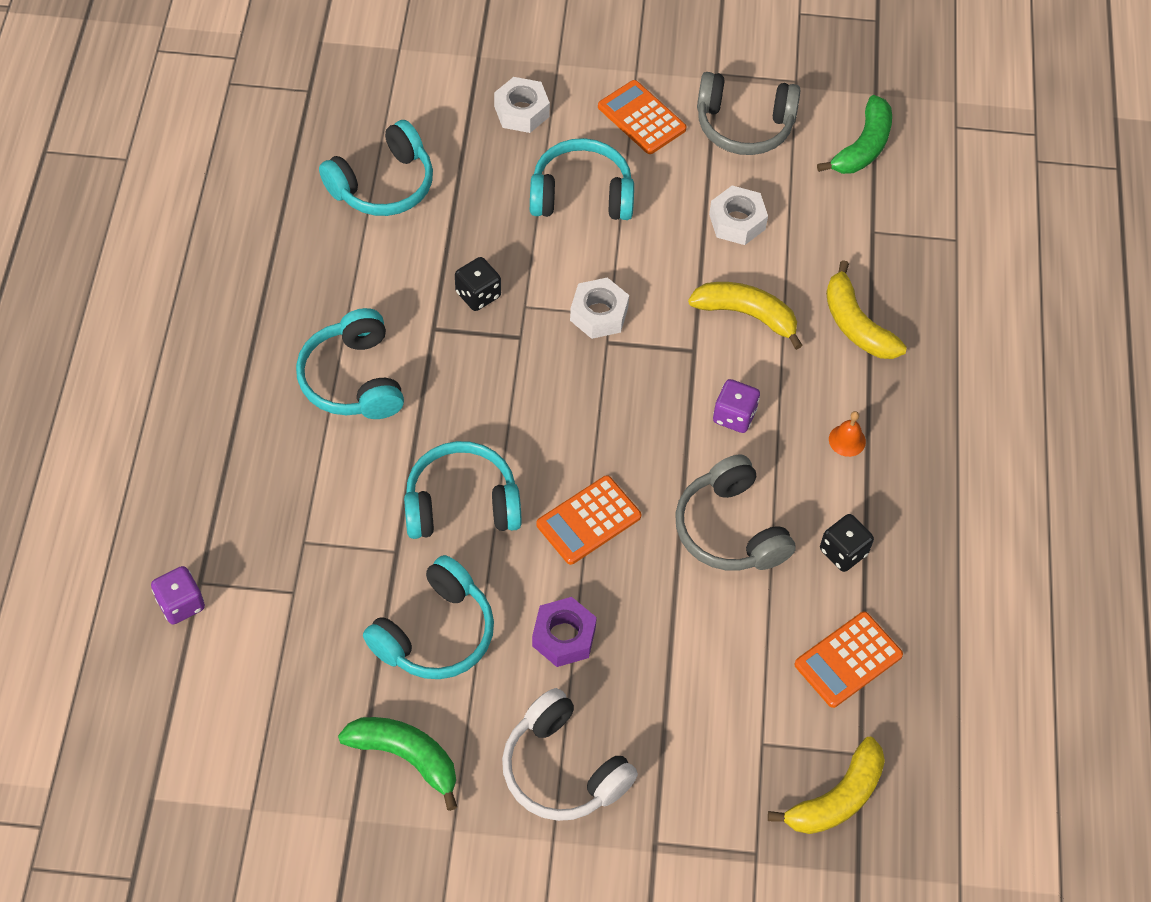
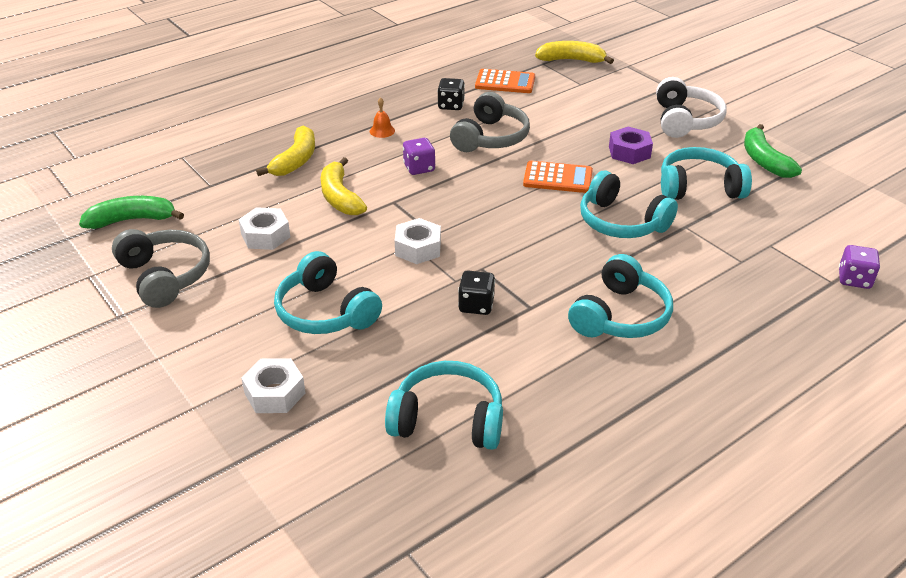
camera: 130 degrees left, 20 degrees down
orange calculator [598,80,686,154] -> none

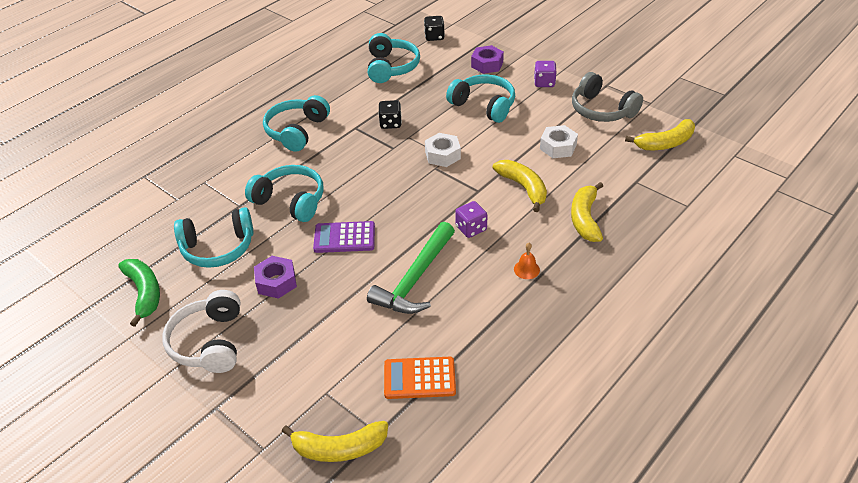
camera: 170 degrees right, 5 degrees up
green banana [79,196,184,229] -> yellow banana [625,119,695,150]
white nut [241,358,306,413] -> purple nut [471,45,504,74]
turquoise headphones [385,361,503,450] -> turquoise headphones turned 90 degrees counterclockwise [368,33,420,83]
black dice [437,78,465,110] -> black dice moved to [424,16,445,41]
grey headphones [450,92,530,152] -> green hammer [367,222,455,314]
orange calculator [523,161,593,193] -> purple calculator [313,221,375,253]
purple dice [839,245,880,289] -> purple dice moved to [534,61,556,87]

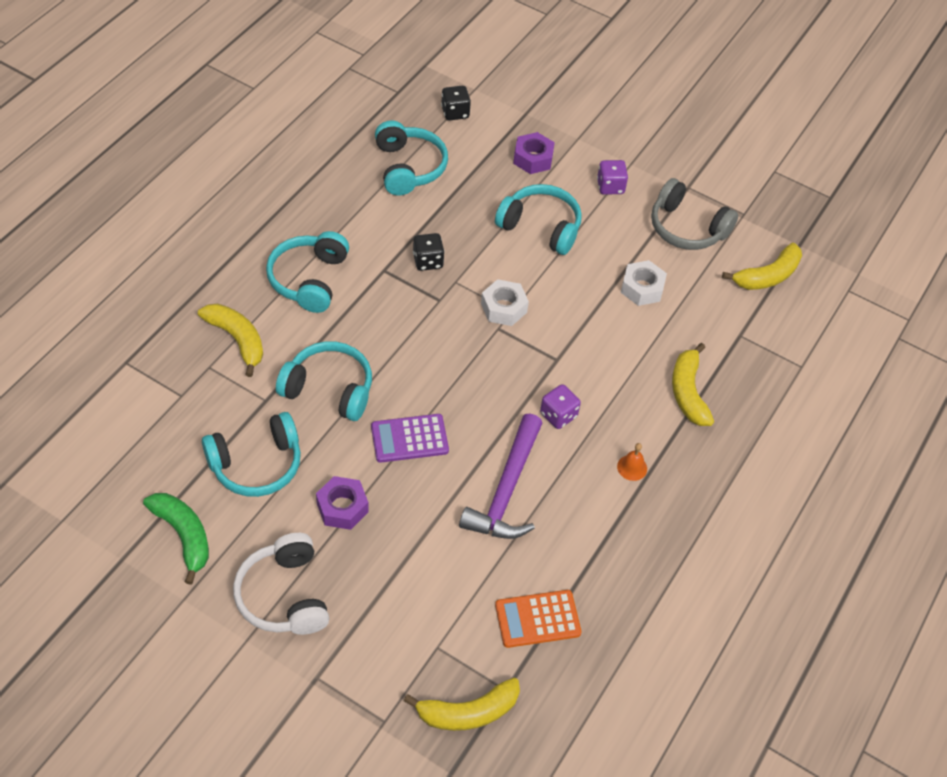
camera: 15 degrees left, 10 degrees up
green hammer [367,222,455,314] -> purple hammer [459,414,542,539]
yellow banana [493,160,547,212] -> yellow banana moved to [198,304,263,377]

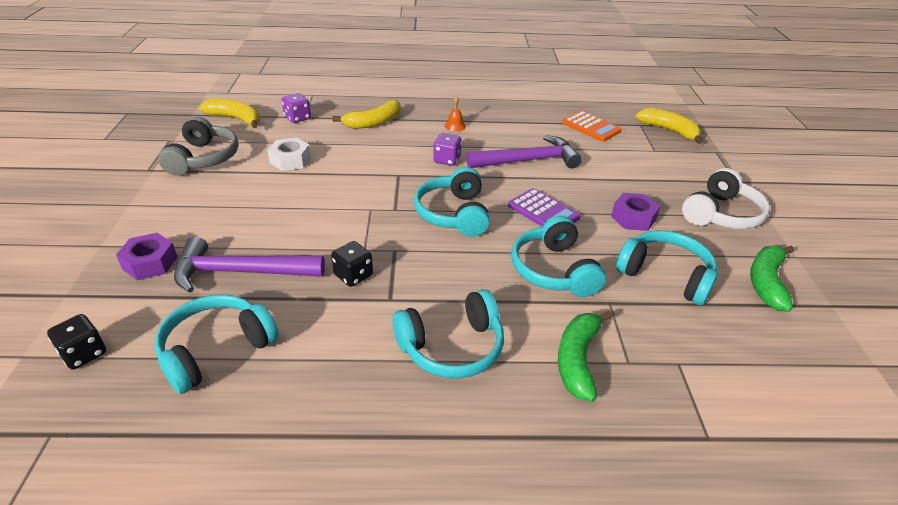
camera: 120 degrees left, 15 degrees down
yellow banana [198,304,263,377] -> green banana [558,311,612,402]
white nut [481,279,529,326] -> none
turquoise headphones [495,184,582,255] -> turquoise headphones moved to [414,167,490,237]
purple dice [597,160,628,195] -> purple dice moved to [282,93,311,123]
none -> purple hammer [174,237,325,293]

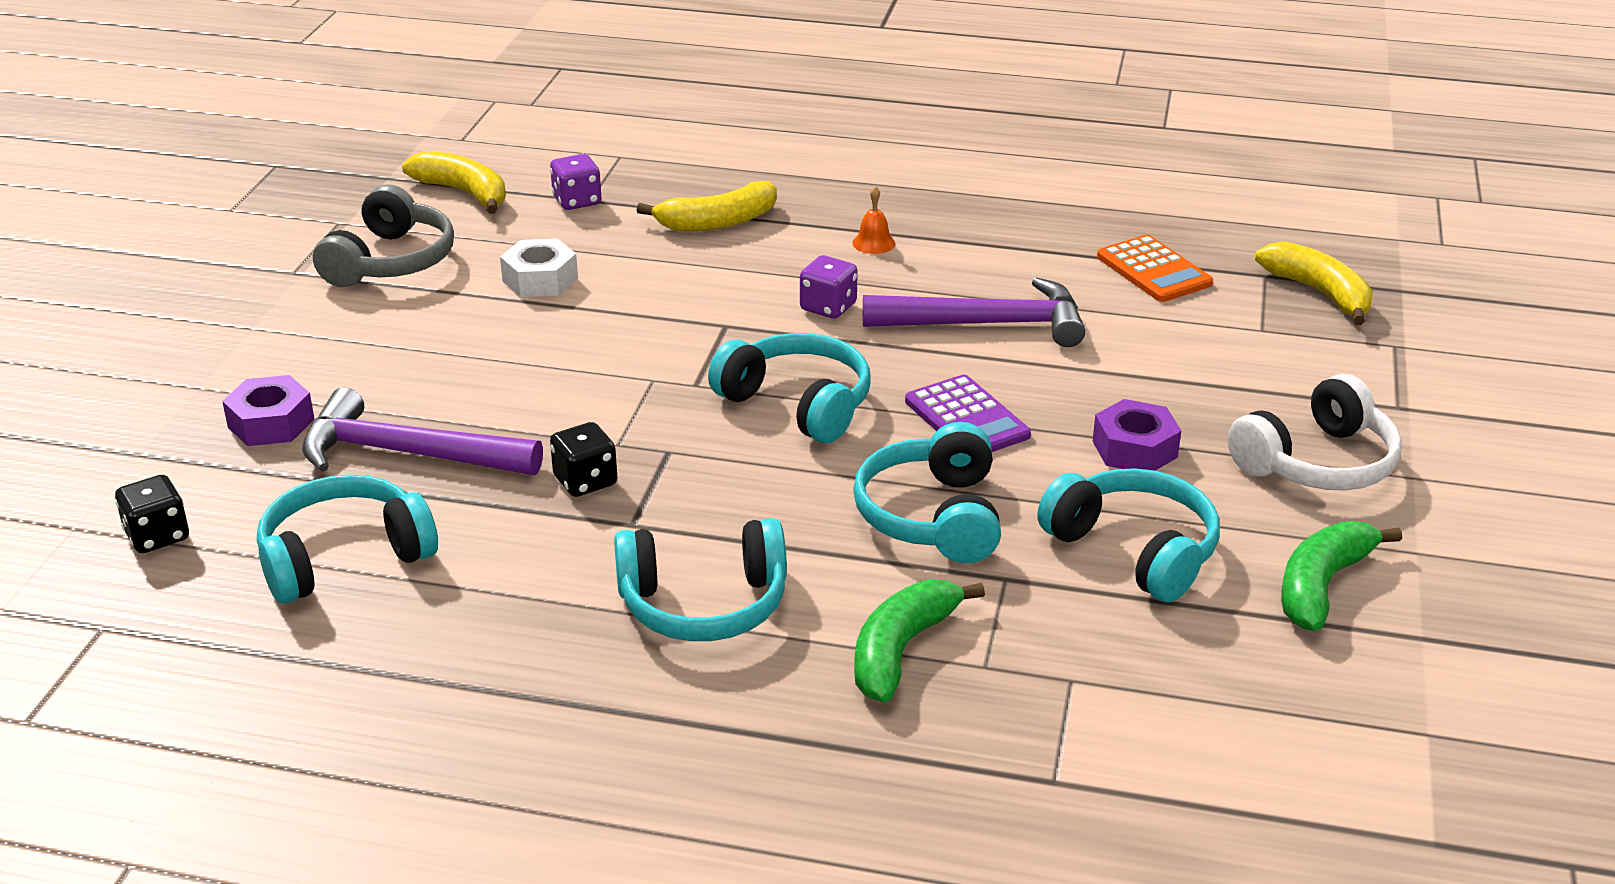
camera: 15 degrees right, 5 degrees down
turquoise headphones [414,167,490,237] -> turquoise headphones turned 120 degrees clockwise [708,333,870,443]

